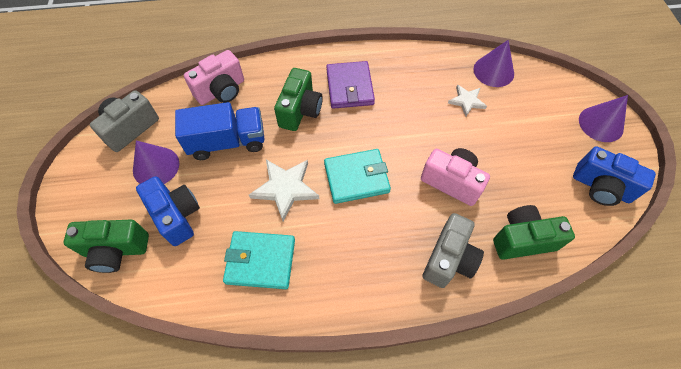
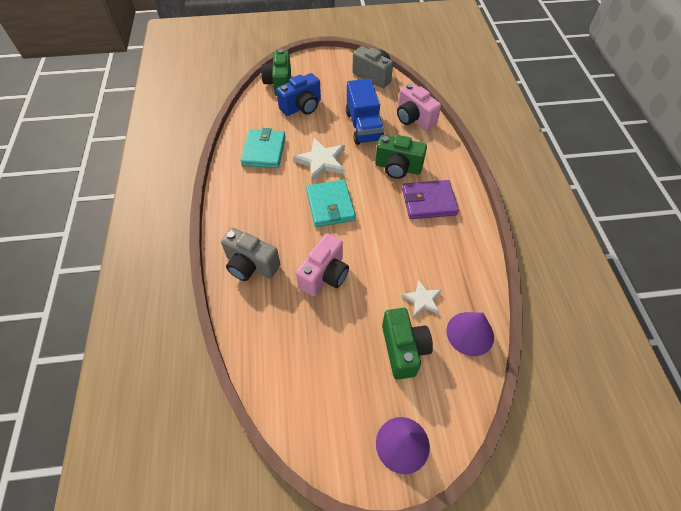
camera: 90 degrees right, 5 degrees down
purple cone [133,140,179,184] -> none
green camera [493,205,575,260] -> green camera moved to [382,308,433,380]
blue camera [573,146,656,206] -> none

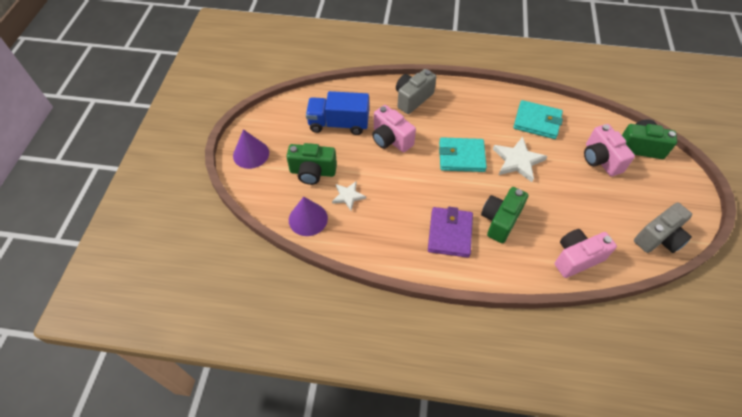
camera: 105 degrees right, 0 degrees up
blue camera [276,73,321,116] -> pink camera [584,124,635,176]
blue truck [346,79,384,145] -> blue truck moved to [306,91,369,135]

